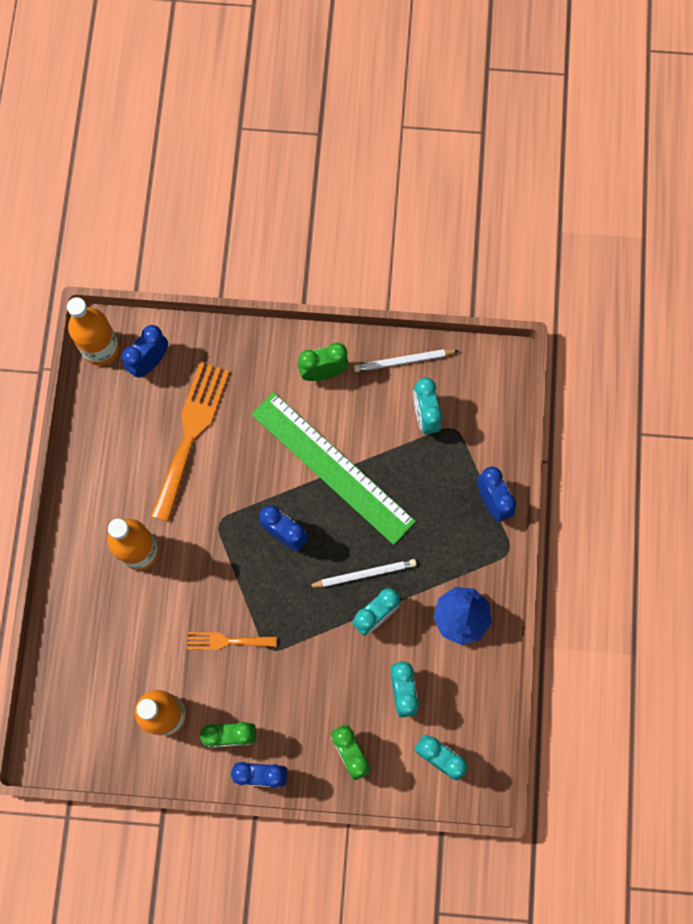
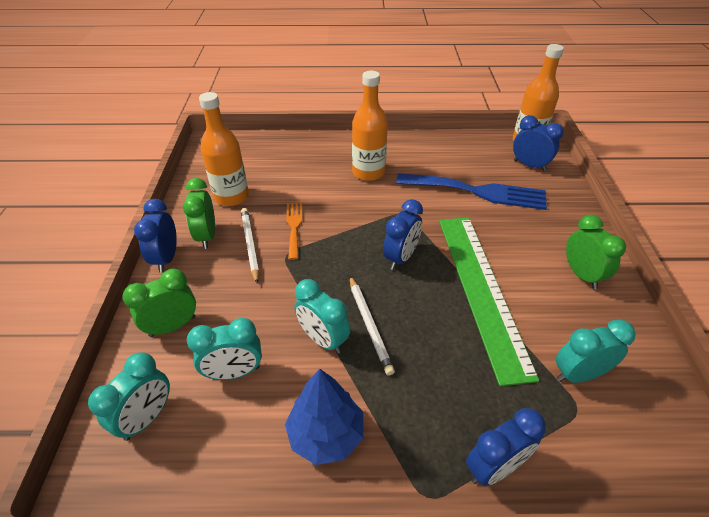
camera: 85 degrees right, 30 degrees down
orange fork [151,362,230,522] -> blue fork [396,173,547,210]
green ruler [251,392,416,545] -> green ruler turned 45 degrees counterclockwise [439,217,540,386]
white pencil [354,349,459,372] -> white pencil moved to [241,208,259,284]

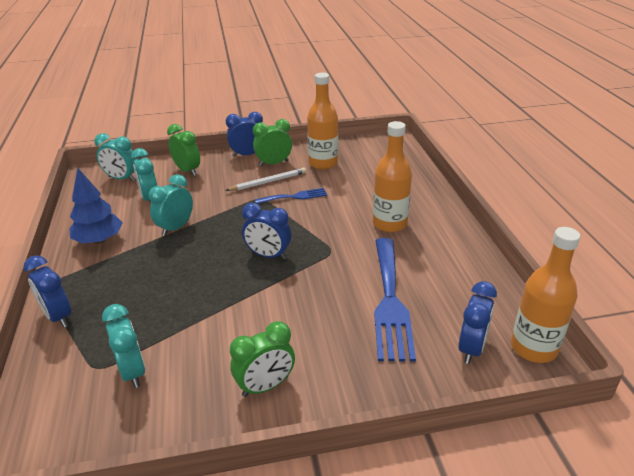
camera: 80 degrees right, 10 degrees down
orange fork [286,202,302,260] -> blue fork [255,188,327,204]
white pencil [350,276,395,376] -> none
green ruler [439,217,540,386] -> none

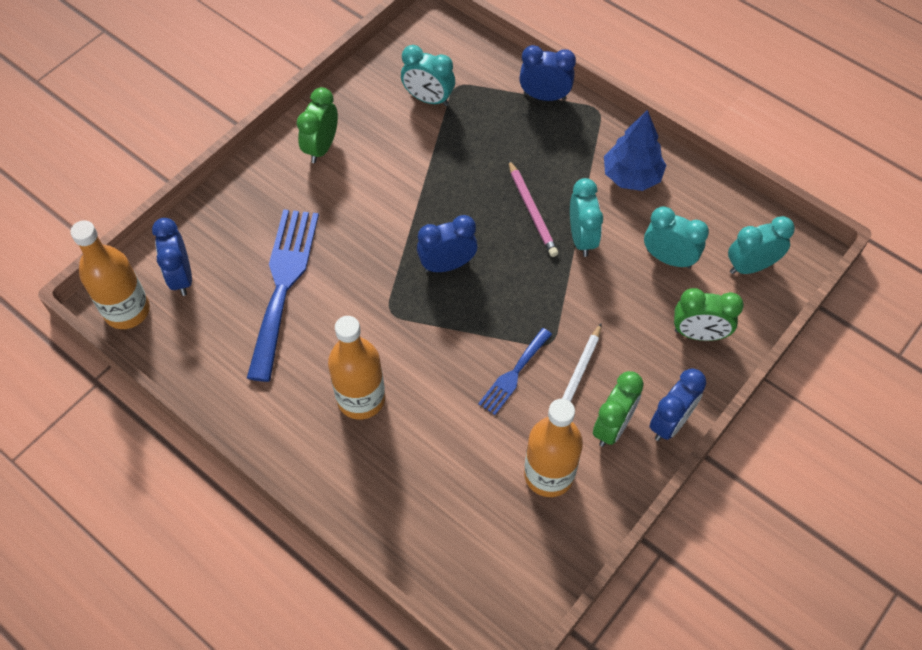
camera: 140 degrees right, 25 degrees up
blue fork [374,238,416,362] -> blue fork turned 45 degrees clockwise [247,209,319,382]
none -> pink pencil [508,160,558,257]

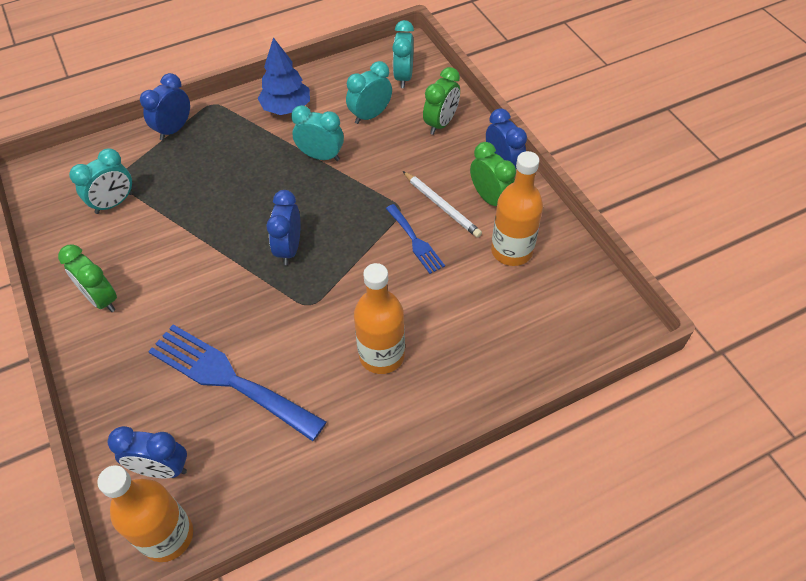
camera: 65 degrees left, 5 degrees down
pink pencil [508,160,558,257] -> none

